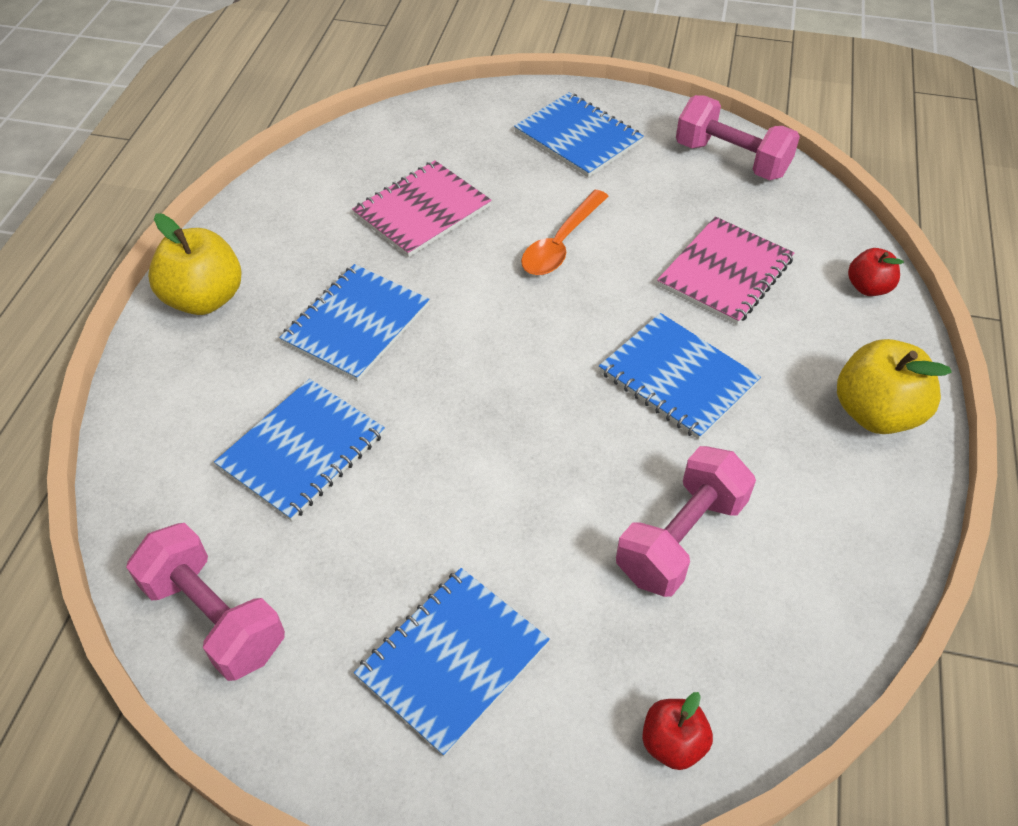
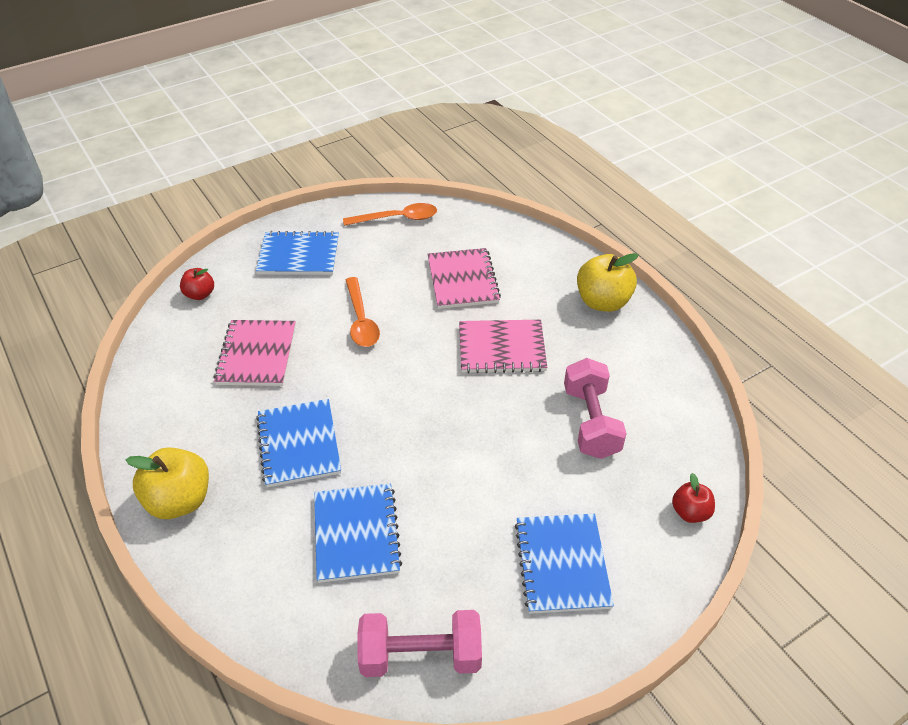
camera: 45 degrees left, 5 degrees down
blue notebook [599,313,761,440] -> pink notebook [459,320,547,373]
pink dumbbell [676,95,800,180] -> orange spoon [343,203,437,226]
red apple [848,248,904,296] -> red apple moved to [180,268,214,300]

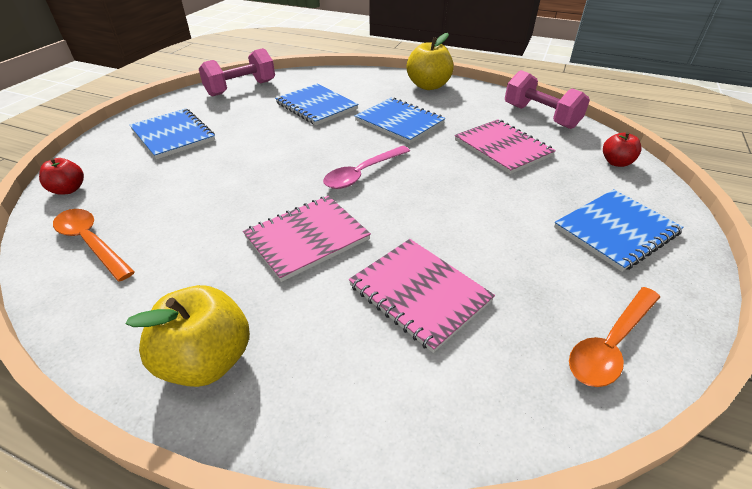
camera: 145 degrees right, 5 degrees down
orange spoon [346,277,380,347] -> orange spoon moved to [53,209,135,282]
pink dumbbell [564,358,627,459] -> pink dumbbell moved to [505,70,590,129]
none -> pink spoon [323,146,410,189]

